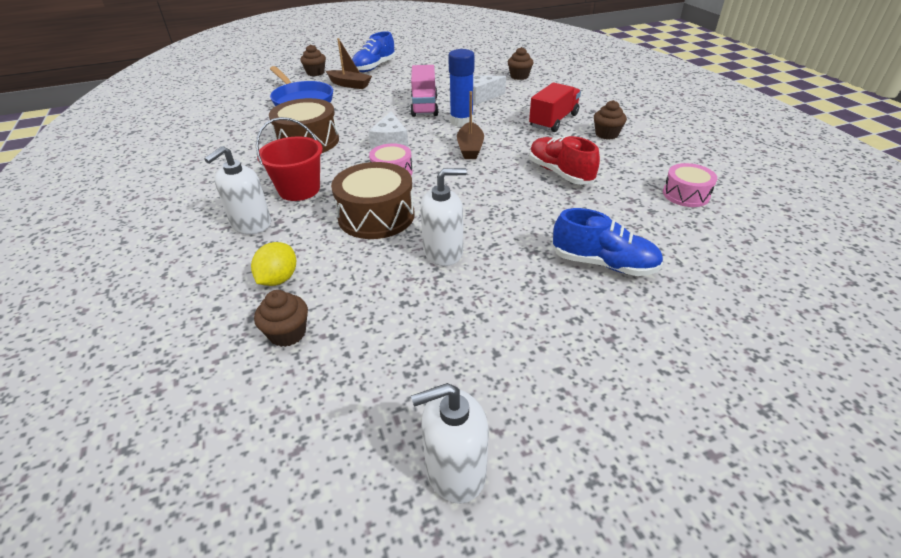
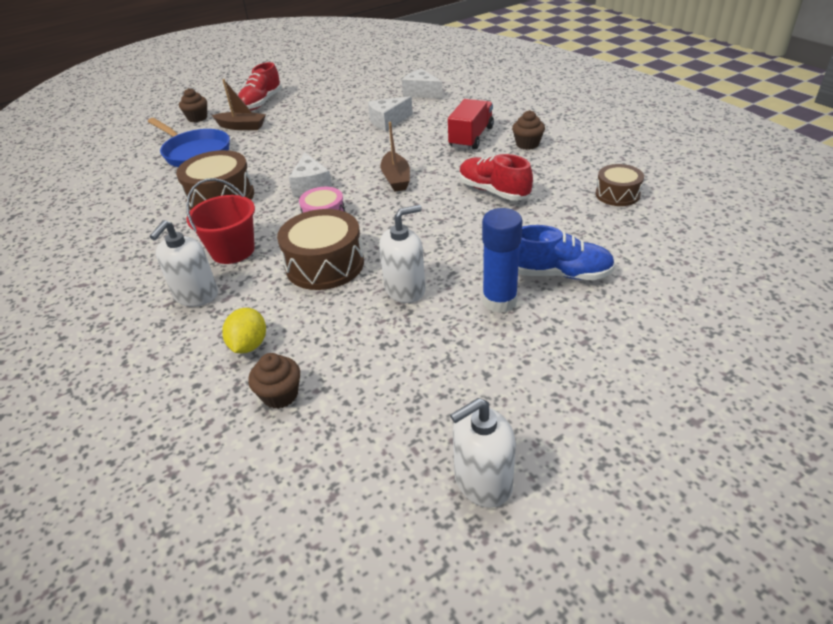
camera: 10 degrees left, 0 degrees up
blue shoe [352,31,396,72] -> red shoe [238,62,282,110]
pink truck [410,65,438,117] -> none
blue glue stick [448,49,475,127] -> blue glue stick moved to [482,208,522,313]
brown cupcake [508,47,533,80] -> white cheese [402,69,443,99]
pink drum [663,163,717,207] -> brown drum [595,164,644,206]

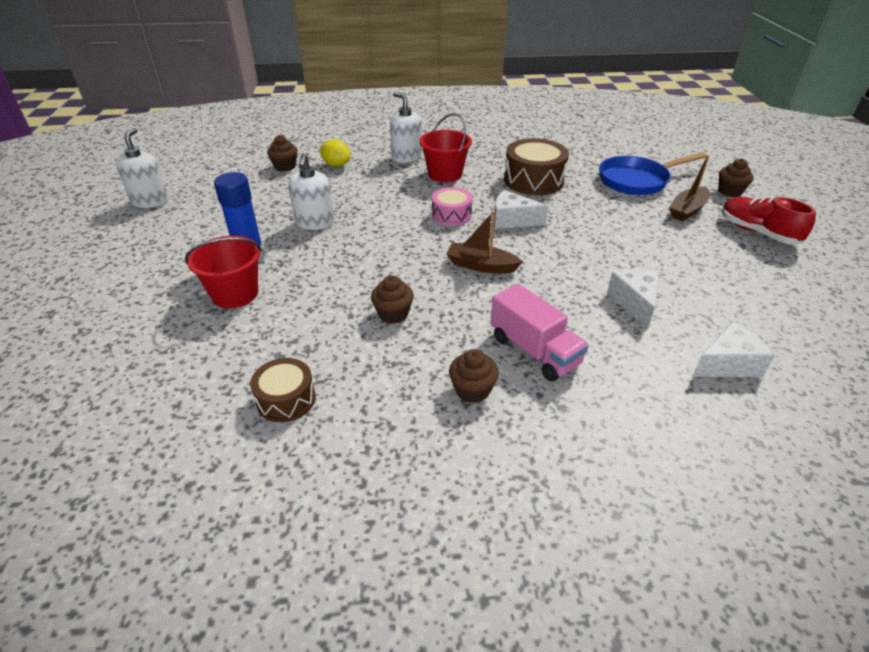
camera: 115 degrees right, 0 degrees up
brown drum [277,209,364,290] -> none
red truck [448,99,494,149] -> pink truck [491,284,589,381]
red shoe [459,154,533,201] -> brown cupcake [371,275,414,324]
blue shoe [518,225,615,280] -> red bucket [185,236,262,308]

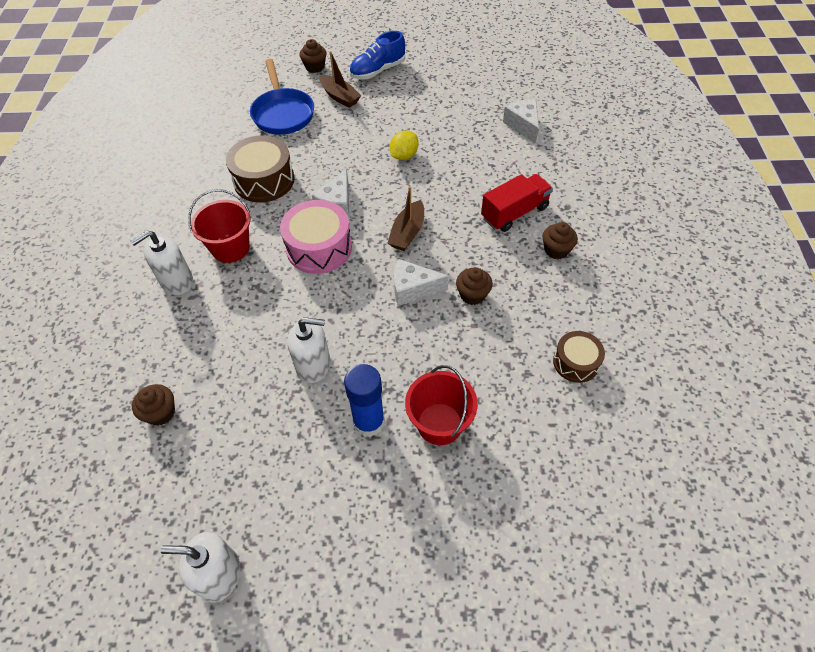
camera: 85 degrees left, 15 degrees up
yellow lemon [320,139,351,167] -> yellow lemon moved to [390,130,418,160]
pink drum [432,187,472,226] -> pink drum [280,200,352,274], size x1.65
pink truck [491,284,589,381] -> red truck [481,174,553,232]
white cheese [607,269,660,330] -> white cheese moved to [394,259,449,306]
red shoe [721,197,816,245] -> blue shoe [349,31,405,79]

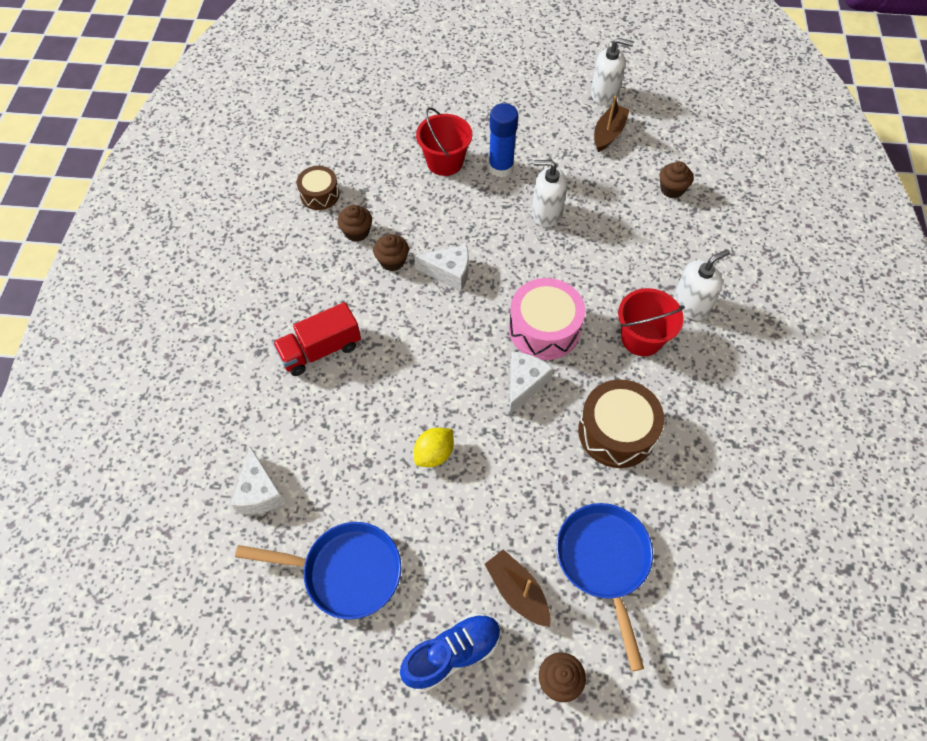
camera: 175 degrees left, 5 degrees up
brown boat [388,186,424,251] -> brown boat moved to [594,96,630,152]
brown cupcake [543,222,578,259] -> brown cupcake moved to [337,205,372,242]
none -> blue pan [235,522,402,619]

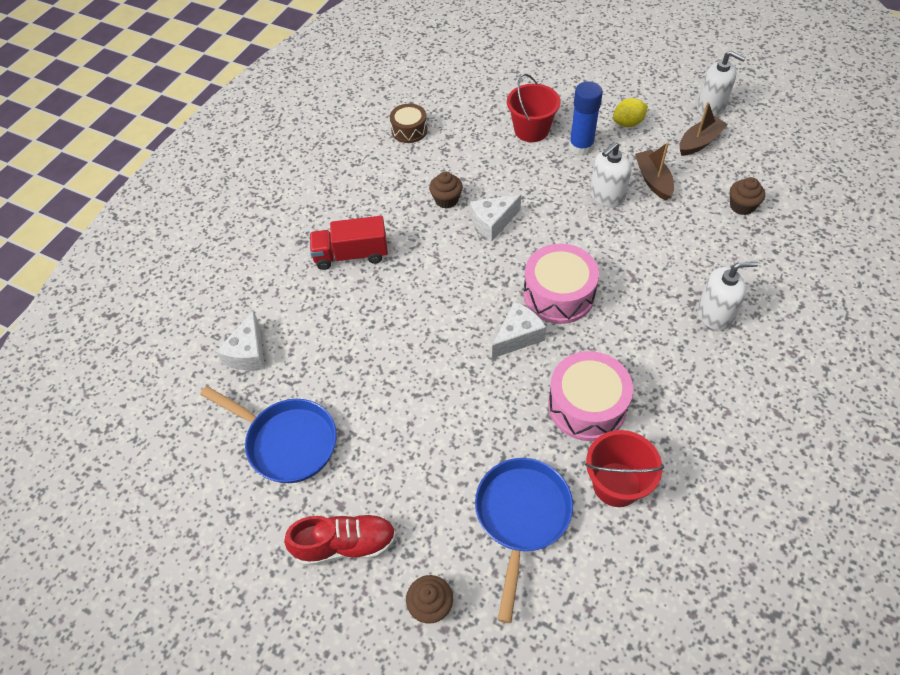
camera: 25 degrees right, 5 degrees down
brown cupcake [337,205,372,242] -> none
blue shoe [400,613,501,692] -> red shoe [284,513,396,566]
white cheese [414,244,469,291] -> white cheese turned 120 degrees clockwise [470,195,521,241]
yellow lemon [414,428,453,467] -> yellow lemon moved to [613,98,648,127]
brown boat [485,549,550,627] -> brown boat moved to [635,142,674,201]
white soap dispenser [532,160,567,227] -> white soap dispenser turned 75 degrees counterclockwise [590,142,631,207]
brown drum [578,379,664,468] -> pink drum [548,351,633,441]
red bucket [618,288,685,356] -> red bucket moved to [585,430,664,507]

